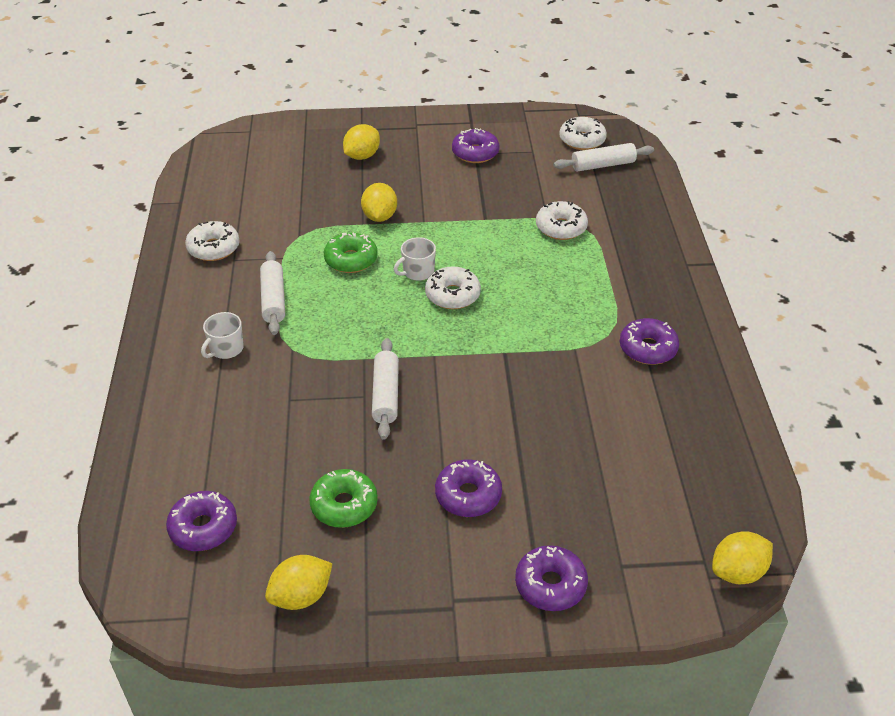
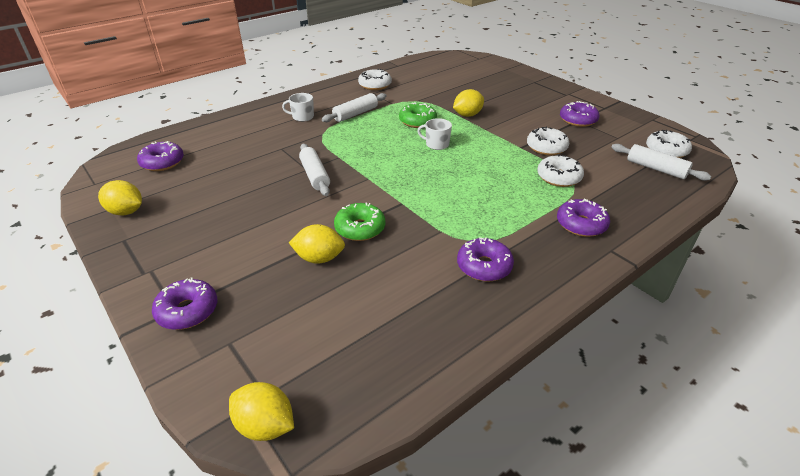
camera: 55 degrees right, 5 degrees down
green donut [309,469,378,528] -> green donut moved to [334,202,385,241]
yellow lemon [343,124,380,160] -> yellow lemon moved to [289,224,345,264]
white rolling pin [372,338,399,440] -> white rolling pin turned 75 degrees counterclockwise [299,144,330,196]
white donut [425,266,481,309] -> white donut moved to [527,127,569,155]
purple donut [435,459,502,517] -> purple donut moved to [557,199,610,237]

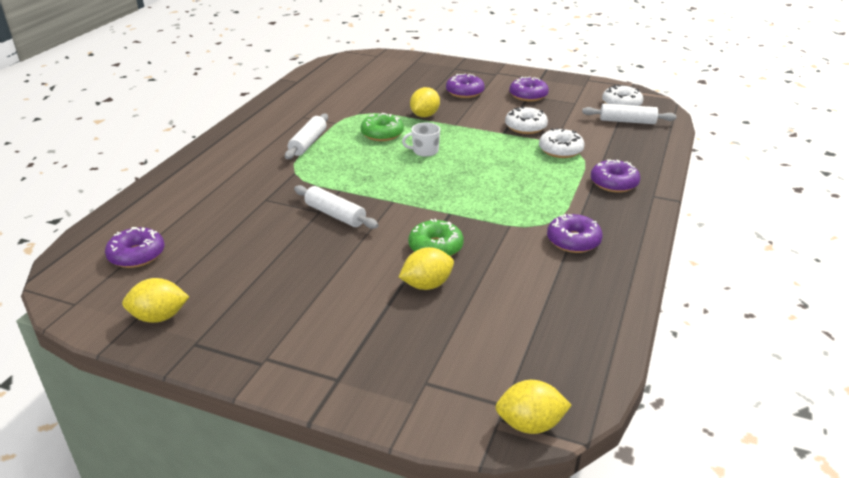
camera: 30 degrees left, 5 degrees down
purple donut [152,277,217,330] -> purple donut moved to [446,73,485,98]
white mug [282,93,314,122] -> none
white donut [358,68,392,90] -> none

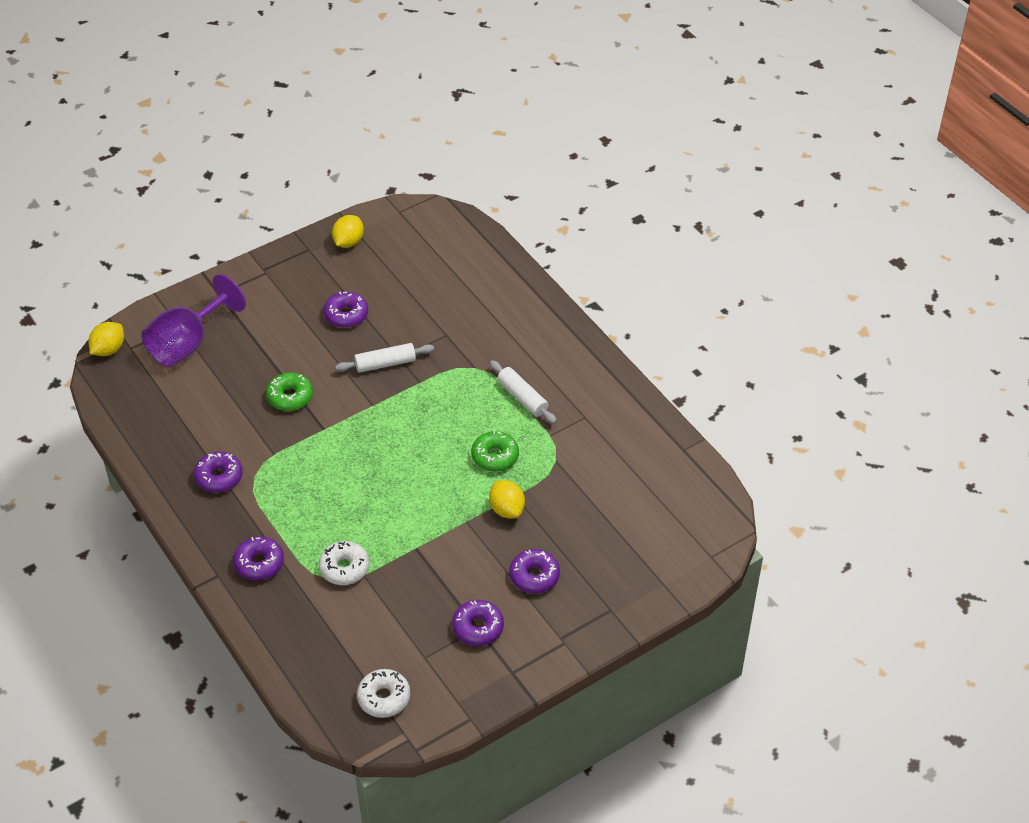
camera: 125 degrees right, 15 degrees up
purple donut [105,227,164,268] -> purple donut moved to [323,292,368,328]
yellow lemon [399,247,454,290] -> none
white mug [402,123,440,157] -> none
white donut [505,107,548,134] -> none
white rolling pin [582,104,677,124] -> none
none -> purple goblet [141,274,246,367]

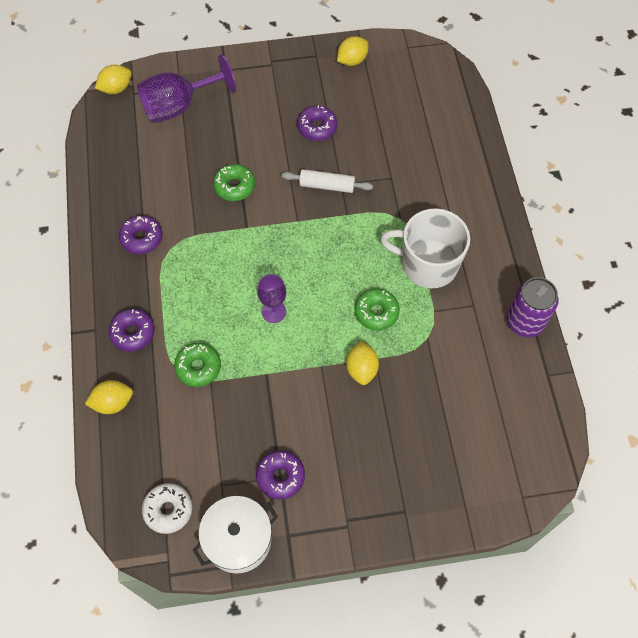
camera: 25 degrees right, 15 degrees up
white donut [319,541,369,585] -> green donut [174,343,221,387]
white rolling pin [490,360,557,424] -> white mug [381,208,470,288]
purple donut [509,549,560,593] -> none
none -> yellow lemon [85,380,133,414]
none -> white pot [193,496,278,574]
none -> purple goblet [257,274,286,323]
none -> purple can [506,277,559,337]

